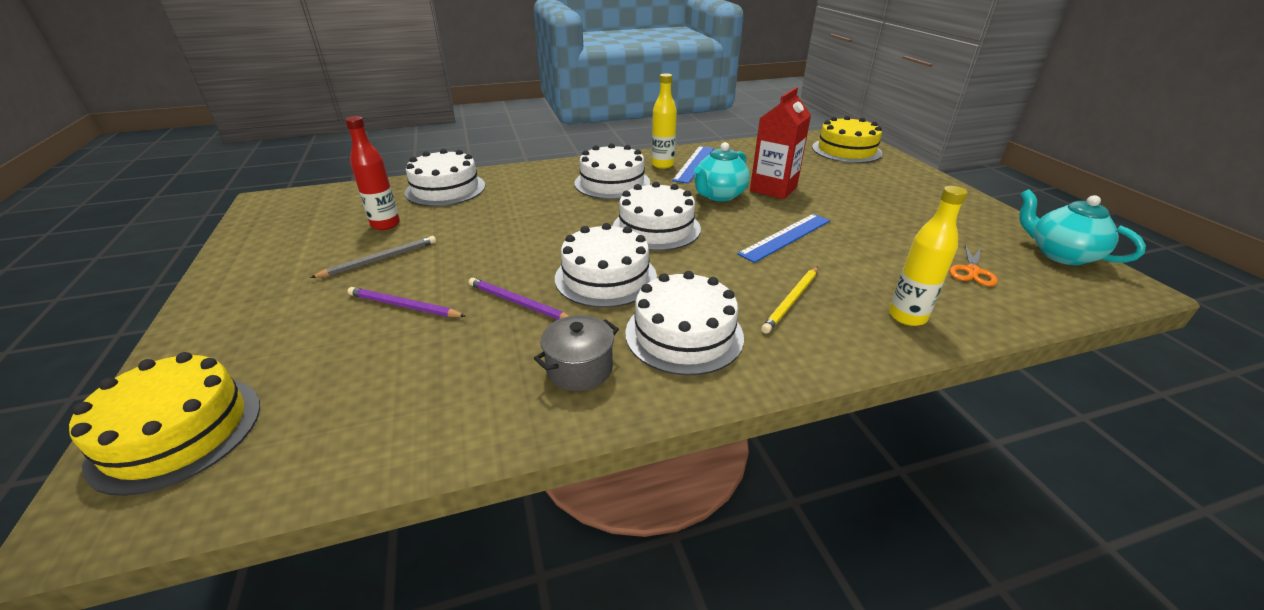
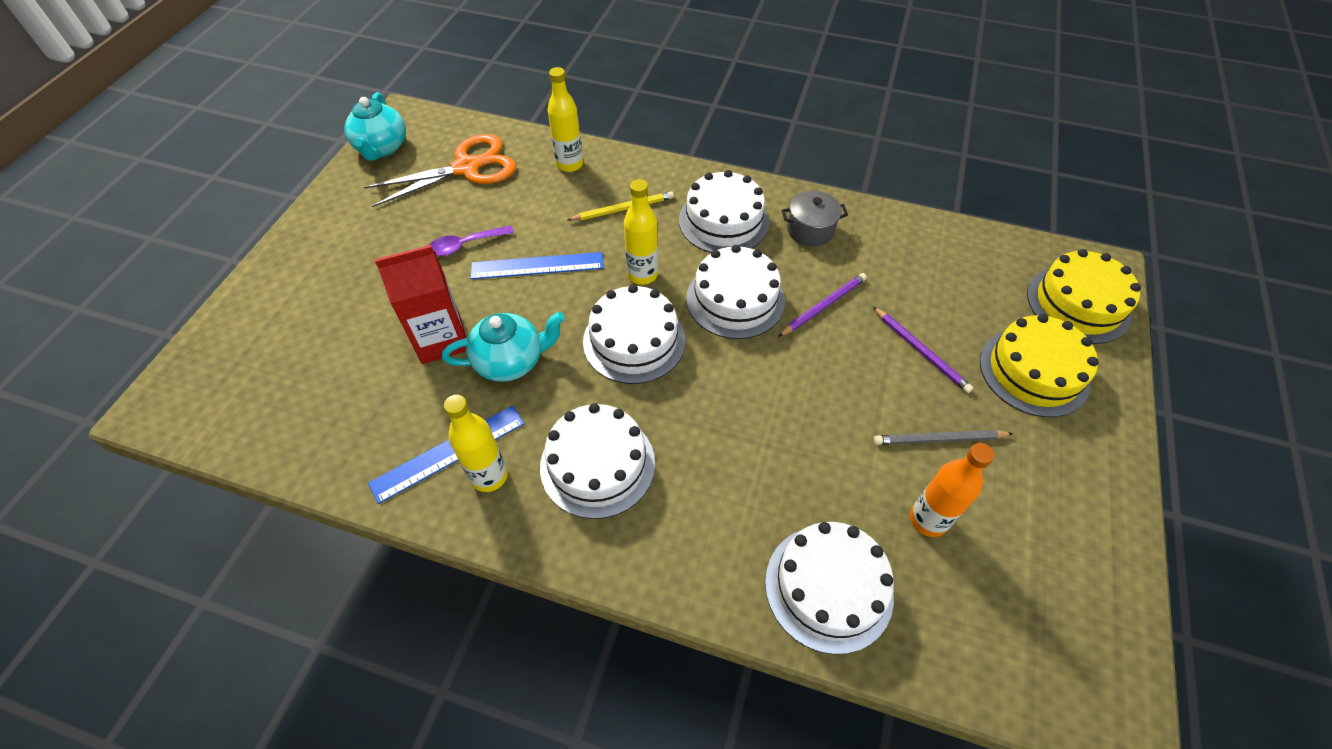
camera: 145 degrees left, 20 degrees up
red bottle [345,116,400,230] -> orange bottle [910,443,994,537]
purple pencil [469,278,569,320] -> purple pencil turned 105 degrees counterclockwise [778,273,867,337]
yellow cake [812,116,882,163] -> yellow cake moved to [980,314,1099,417]
orange scissors [949,244,998,286] -> orange scissors [364,134,516,207], size x2.08
none -> purple spoon [429,226,514,256]
none -> yellow bottle [624,179,658,285]

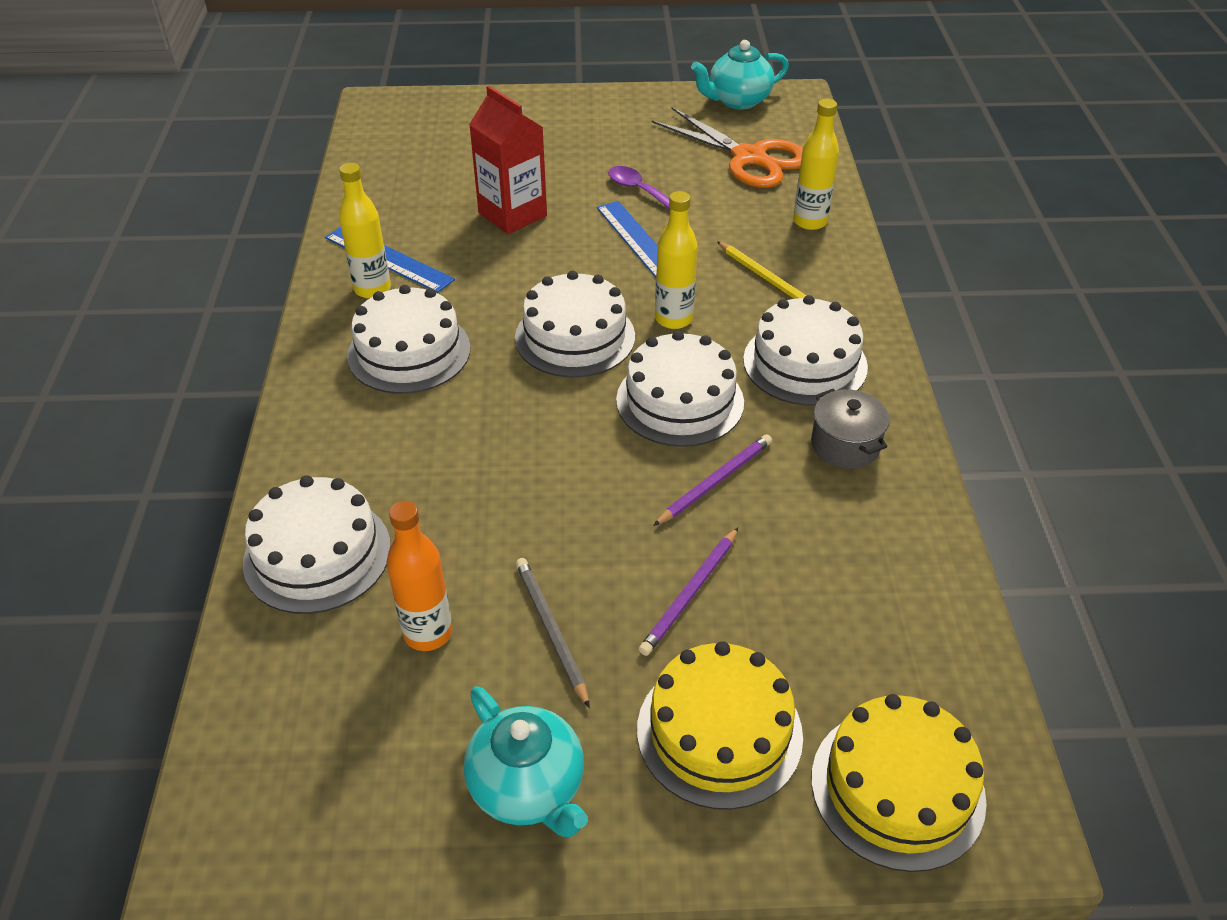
camera: 70 degrees right, 10 degrees down
turquoise teapot [442,312,565,382] -> turquoise teapot moved to [464,686,588,837]
purple pencil [778,273,867,337] -> purple pencil turned 75 degrees counterclockwise [653,434,772,526]

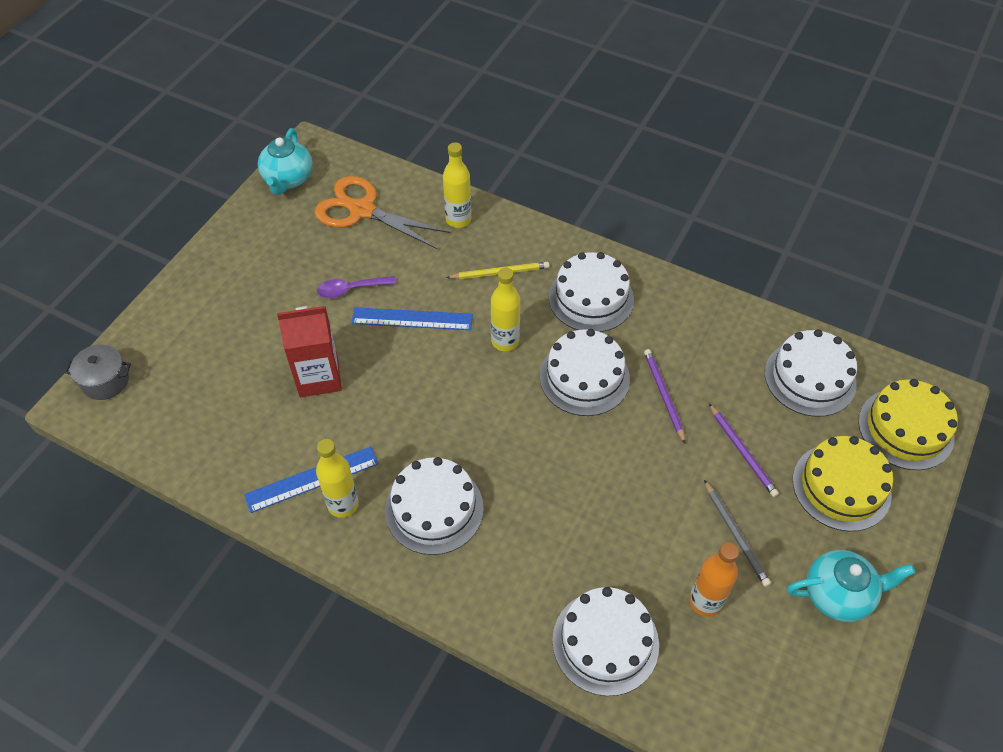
camera: 60 degrees left, 10 degrees up
white cake [515,271,635,378] -> white cake moved to [765,329,857,417]
grey pencil [516,558,590,708] -> grey pencil turned 120 degrees counterclockwise [704,480,771,587]
orange scissors [652,107,803,188] -> orange scissors turned 135 degrees counterclockwise [314,176,450,249]
grey pot [811,388,890,469] -> grey pot moved to [64,344,131,400]

